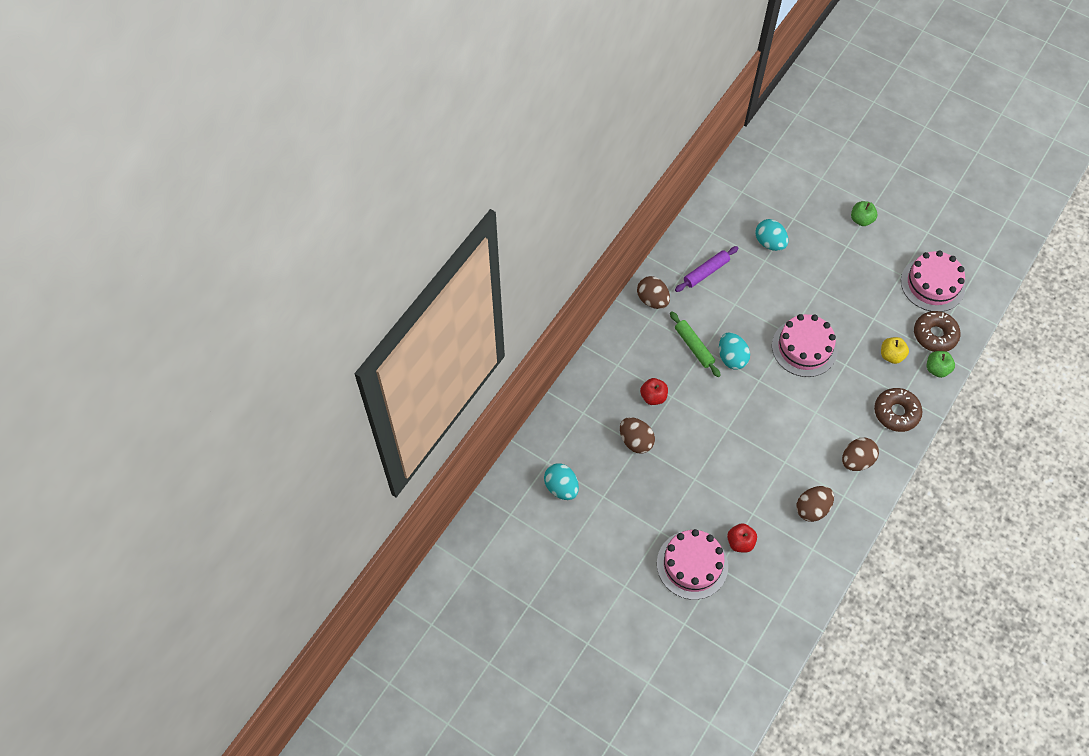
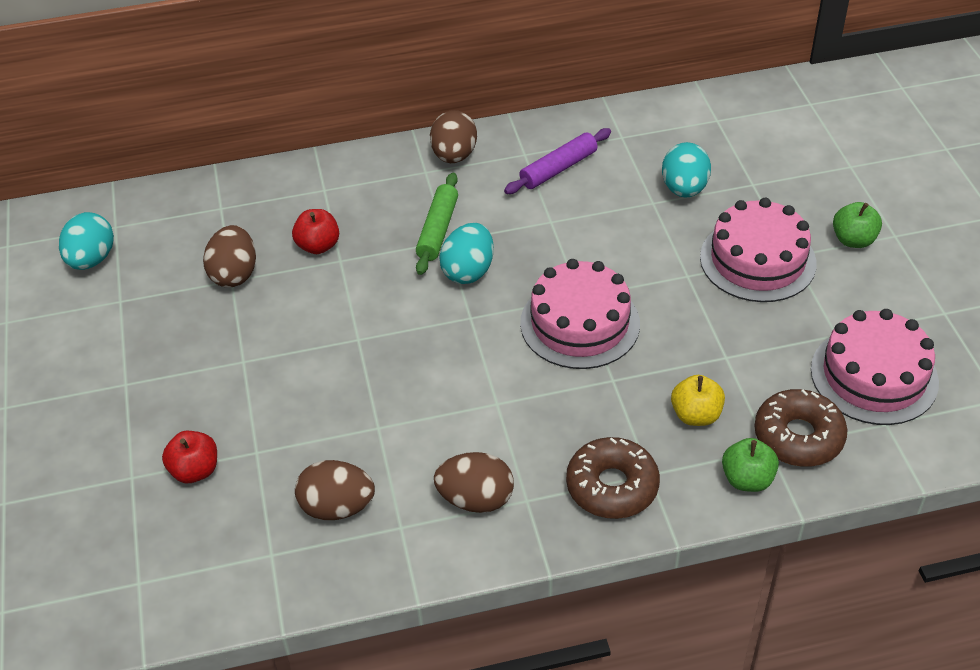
camera: 45 degrees right, 15 degrees down
pink cake [657,529,728,600] -> pink cake moved to [700,198,817,302]
purple rolling pin [675,246,739,292] -> purple rolling pin turned 45 degrees counterclockwise [504,128,611,194]

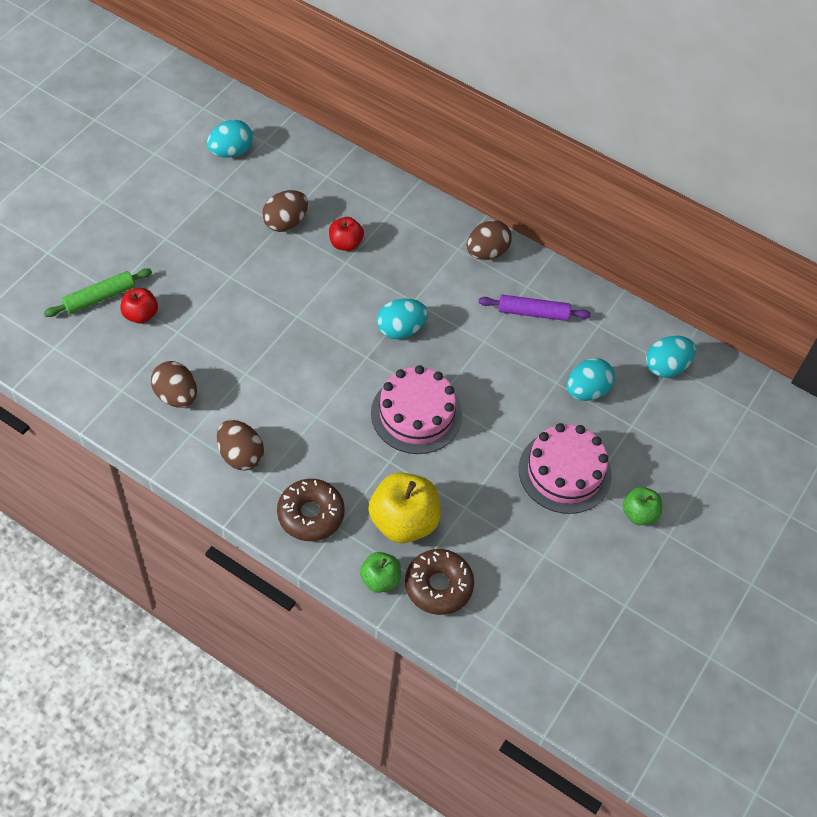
camera: 40 degrees right, 10 degrees up
green rolling pin [416,172,458,275] -> green rolling pin moved to [44,268,152,317]
yellow apple [671,375,725,426] -> yellow apple [369,472,441,543], size x1.78
pink cake [811,309,939,425] -> none
none -> turquoise egg [646,336,696,378]

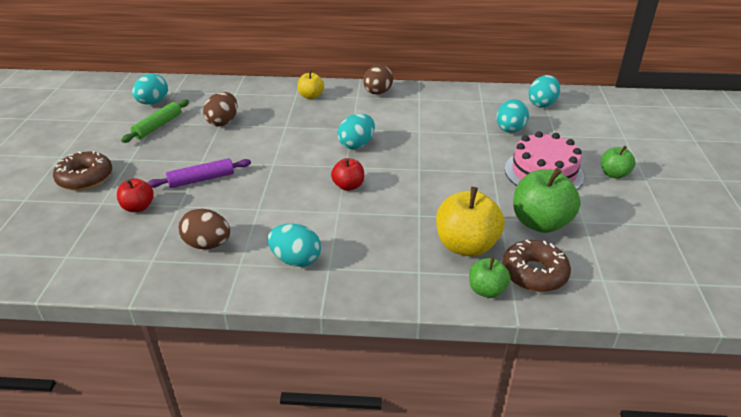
camera: 25 degrees left, 20 degrees down
green rolling pin [44,268,152,317] -> green rolling pin moved to [121,99,189,143]
brown egg [217,420,264,471] -> turquoise egg [268,224,321,267]
brown donut [277,479,345,541] -> brown donut moved to [53,151,112,191]
red apple [329,217,364,251] -> red apple moved to [331,158,364,191]
pink cake [371,365,462,454] -> none
purple rolling pin [478,295,591,321] -> purple rolling pin moved to [148,158,251,188]
none -> yellow apple [297,70,324,99]
none -> green apple [513,168,581,233]

